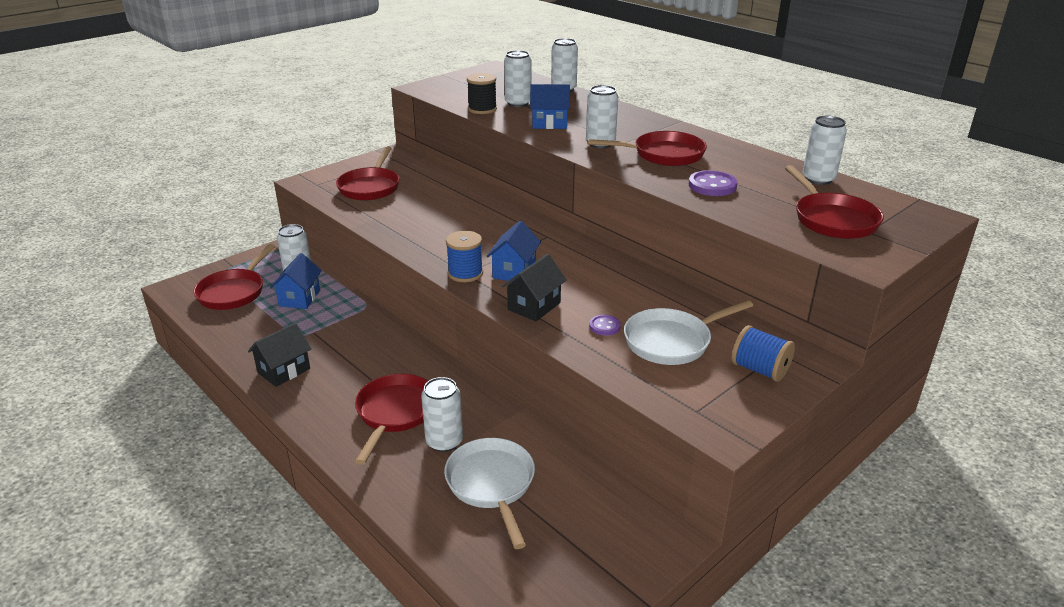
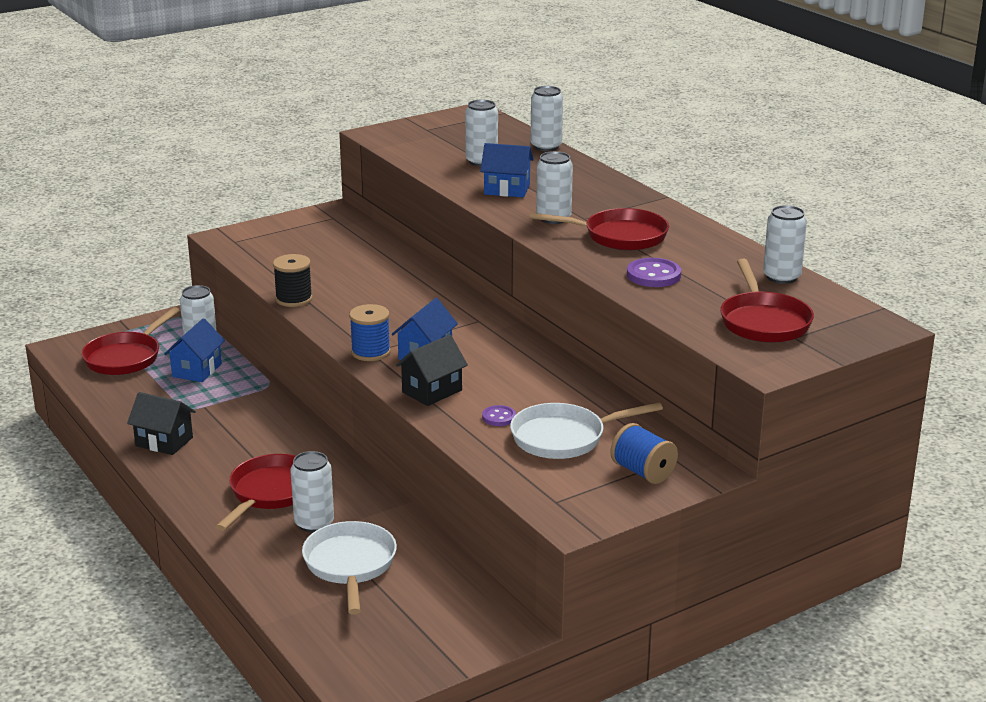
camera: 10 degrees right, 5 degrees down
black house [248,323,311,387] -> black house turned 60 degrees clockwise [127,392,196,455]
red pan [336,146,400,201] -> none
black spool [467,73,497,114] -> black spool moved to [273,254,313,307]

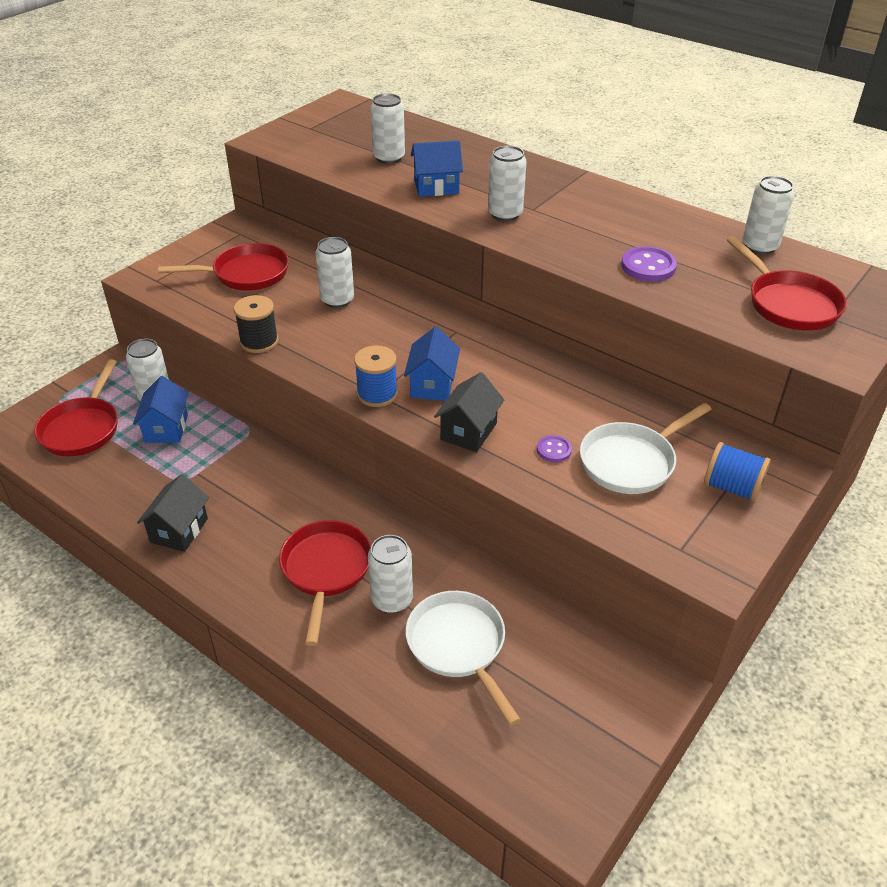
camera: 20 degrees left, 15 degrees up
black house [127,392,196,455] -> black house turned 75 degrees counterclockwise [137,474,209,552]
red pan [530,208,669,251] -> red pan moved to [158,243,289,291]
white can [531,86,563,151] -> white can moved to [315,237,354,308]

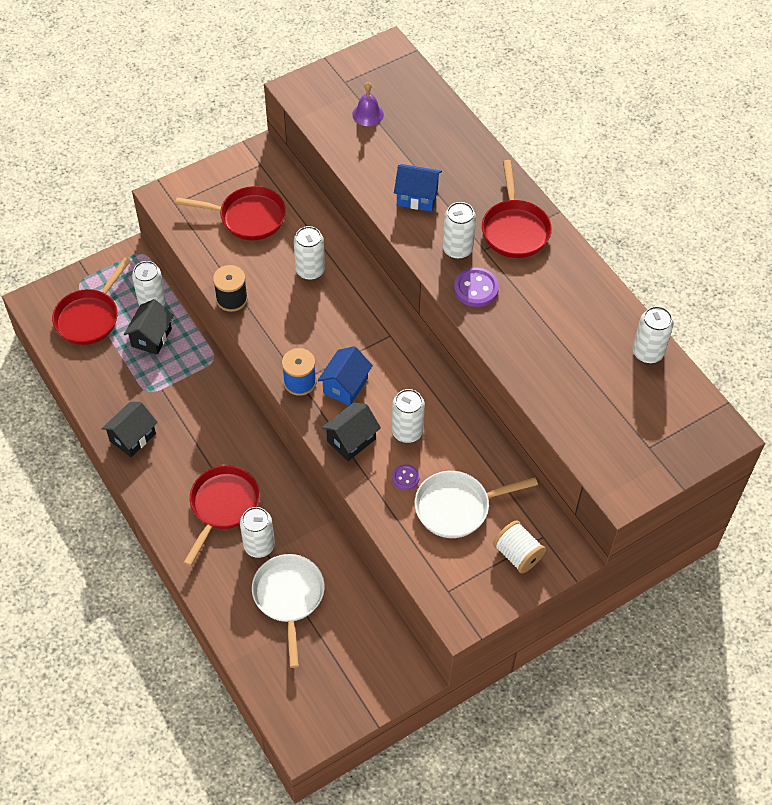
camera: 20 degrees right, 15 degrees up
blue house [133,376,188,443] -> black house [124,299,174,355]
white can [370,93,405,164] -> white can moved to [392,389,425,443]
purple button [621,246,677,282] -> purple button moved to [454,267,499,307]
blue spool [704,442,771,502] -> white spool [493,520,546,573]
red pan [727,236,847,330] -> red pan moved to [482,160,552,258]
none -> purple bell [352,82,384,126]

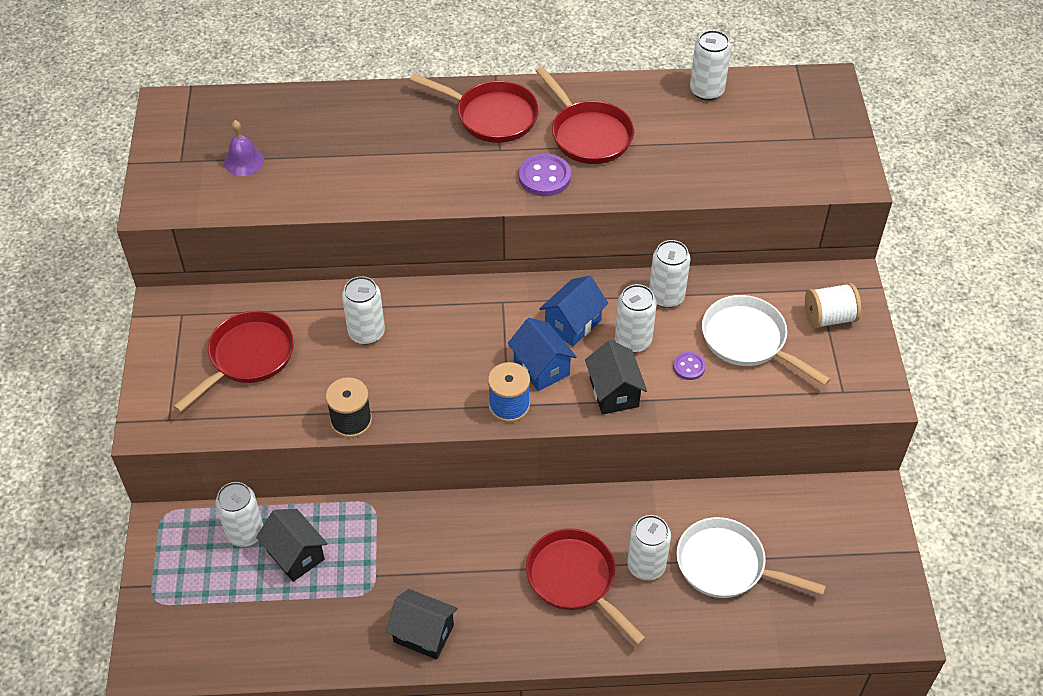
camera: 60 degrees left, 5 degrees down
red pan [52,258,131,345] -> red pan moved to [536,67,634,164]
black house [101,402,158,457] -> black house turned 45 degrees counterclockwise [386,589,458,659]
blue house [394,164,442,212] -> blue house moved to [539,276,608,346]
white pan [415,471,538,538] -> white pan turned 120 degrees clockwise [702,295,831,386]
white can [442,202,476,259] -> white can moved to [649,240,691,308]

